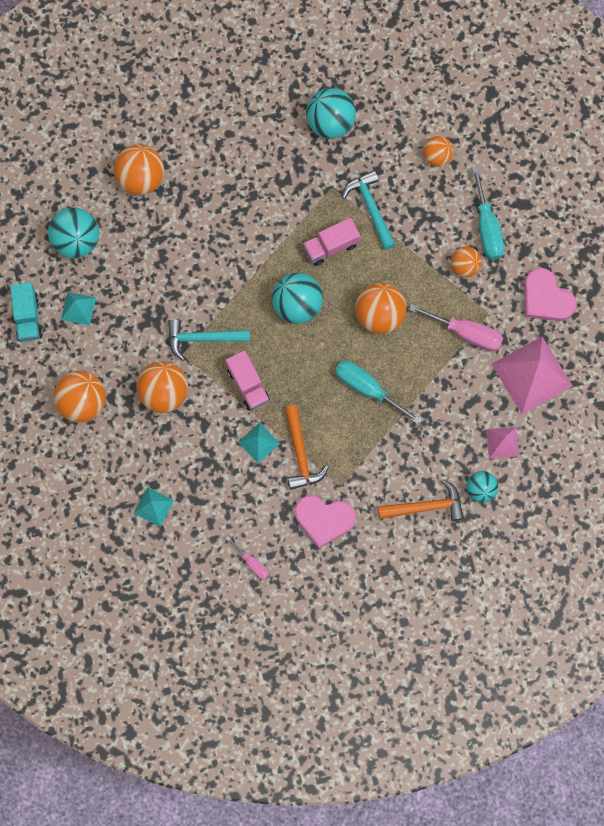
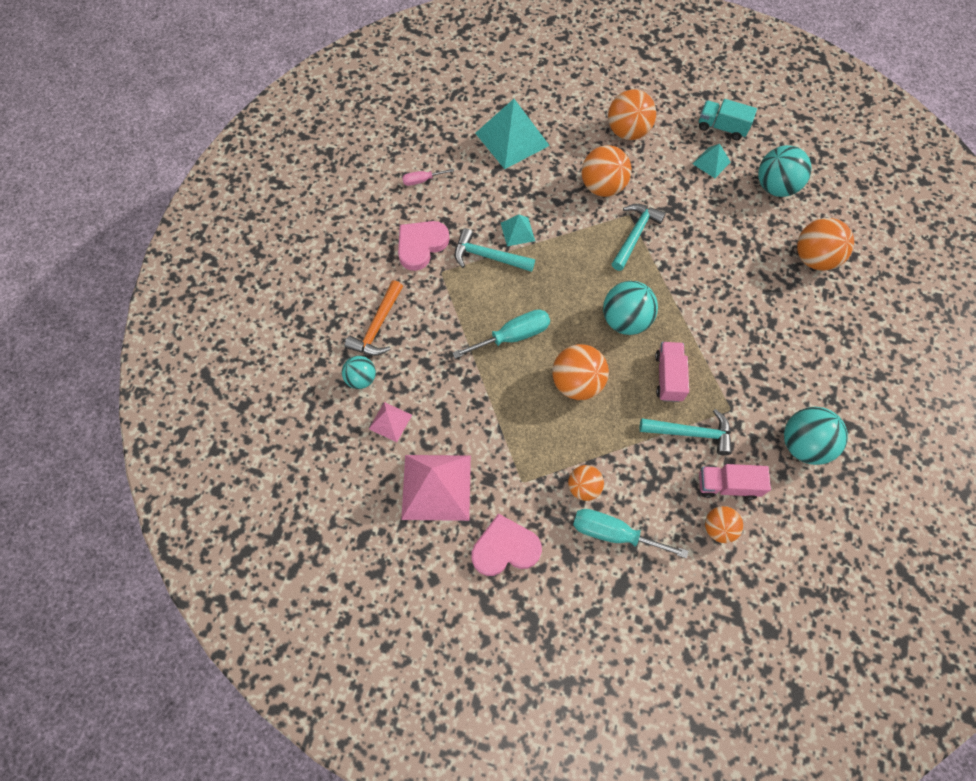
camera: 120 degrees right, 10 degrees down
turquoise pyramid [134,487,174,527] -> turquoise pyramid [475,99,550,169], size x1.99
pink truck [226,350,270,411] -> pink truck moved to [699,464,771,500]
orange hammer [284,405,329,490] -> turquoise hammer [454,228,535,272]
pink screwdriver [409,304,503,351] -> none

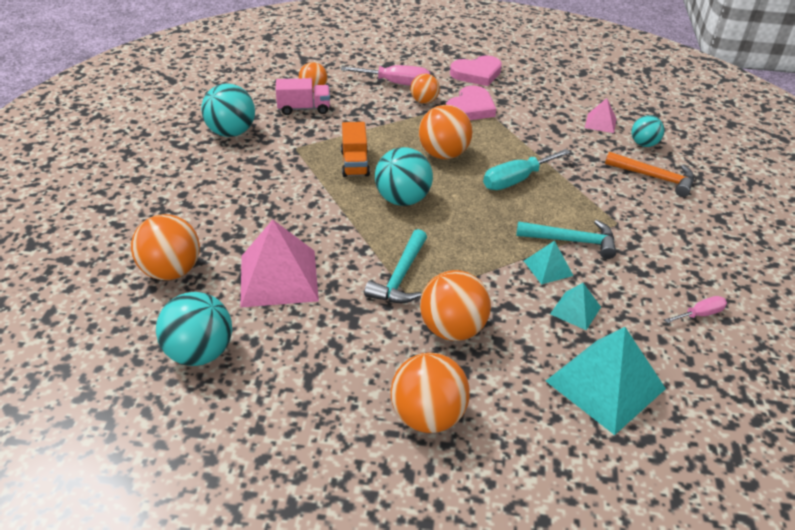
camera: 170 degrees right, 25 degrees down
orange hammer [345,280,403,356] -> orange hammer turned 105 degrees clockwise [605,152,694,197]
pink heart [398,221,449,271] -> pink heart moved to [446,86,496,120]
pink pyramid [401,455,471,521] -> pink pyramid moved to [240,220,319,308]
turquoise screwdriver [573,509,688,558] -> pink screwdriver [341,65,430,86]
turquoise hammer [639,409,732,455] -> none
pink truck [655,342,689,402] -> orange truck [341,122,370,177]
turquoise pyramid [693,144,730,178] -> turquoise pyramid moved to [550,283,601,330]
turquoise truck [699,99,757,140] -> none

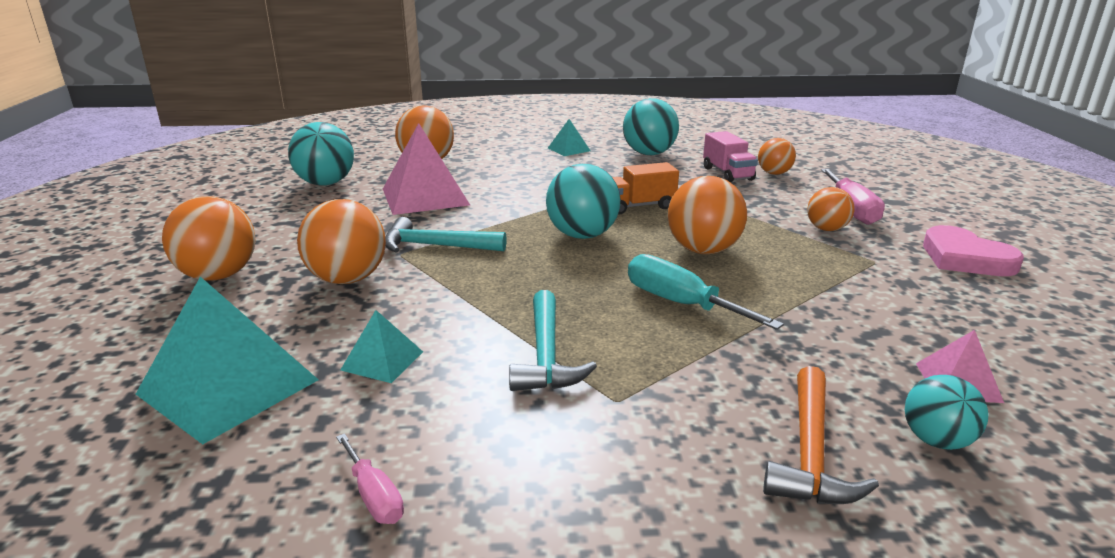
camera: 80 degrees right, 15 degrees down
pink heart [446,86,496,120] -> none
turquoise pyramid [524,240,574,284] -> turquoise pyramid moved to [548,119,591,156]

